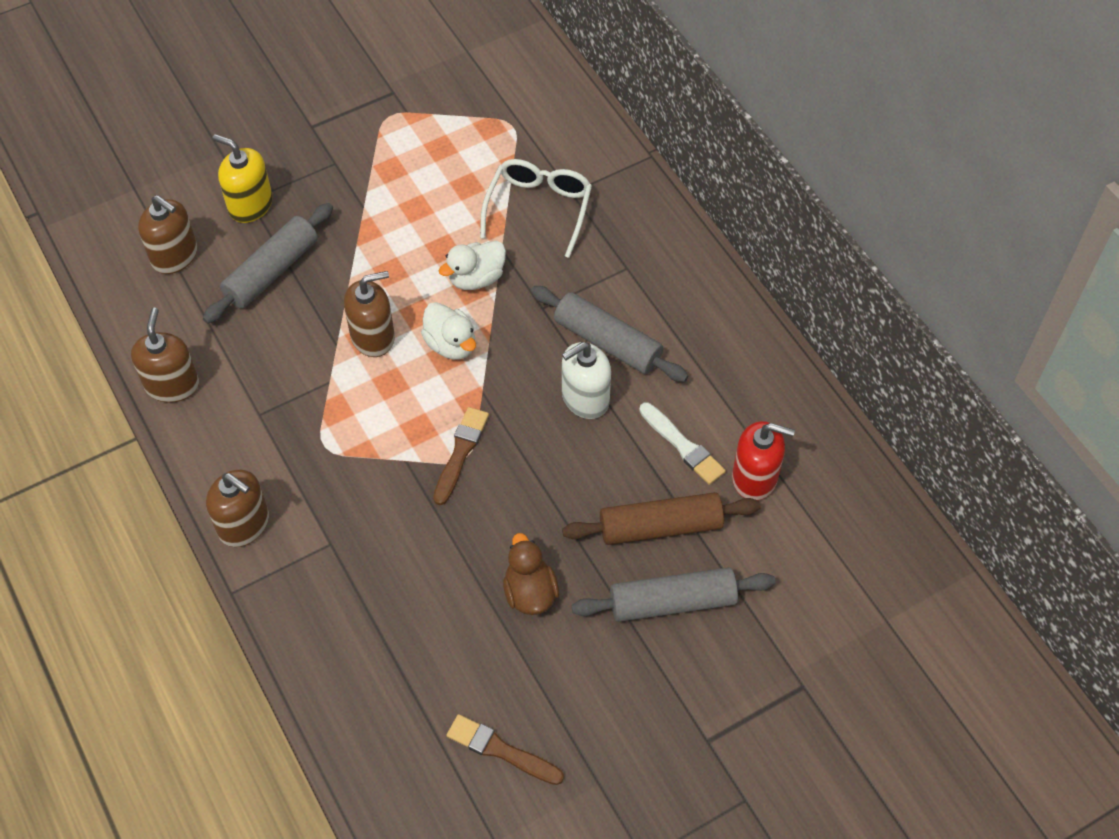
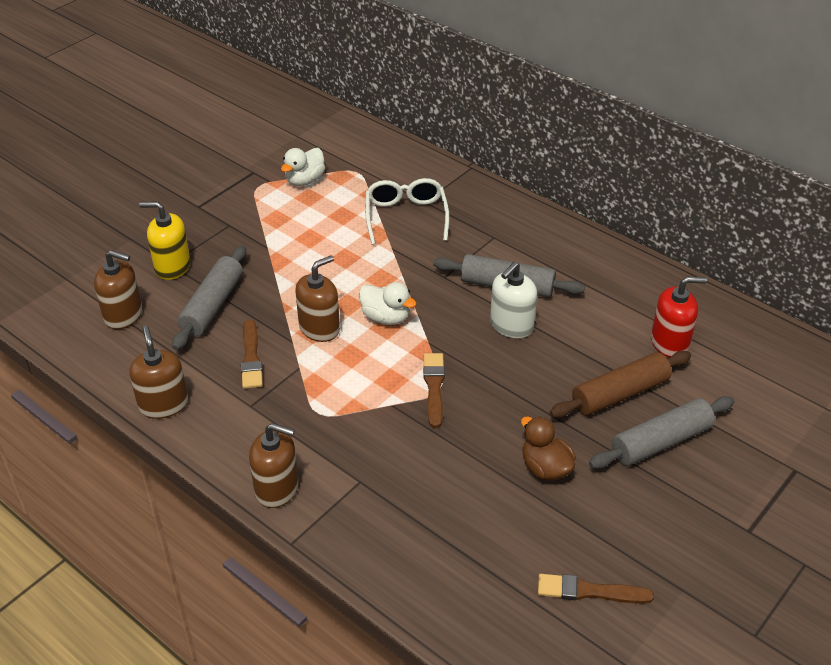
camera: 20 degrees left, 15 degrees down
white duck [439,241,506,290] -> white duck moved to [281,148,325,186]
white brush [639,402,726,485] -> none
none -> brown brush [241,320,263,389]

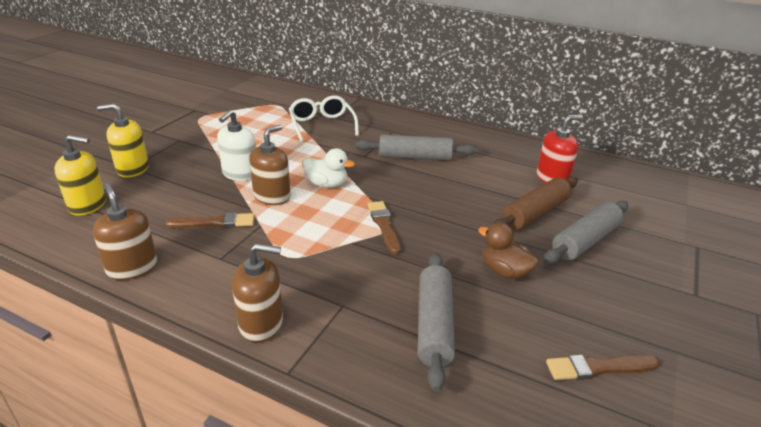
camera: 15 degrees left, 10 degrees down
brown soap dispenser [94,250,142,329] -> yellow soap dispenser [55,135,106,216]
grey rolling pin [172,245,246,350] -> grey rolling pin moved to [418,253,455,392]
brown brush [241,320,263,389] -> brown brush turned 75 degrees counterclockwise [165,213,255,228]
white duck [281,148,325,186] -> none
white soap dispenser [490,262,537,338] -> white soap dispenser moved to [217,110,256,181]

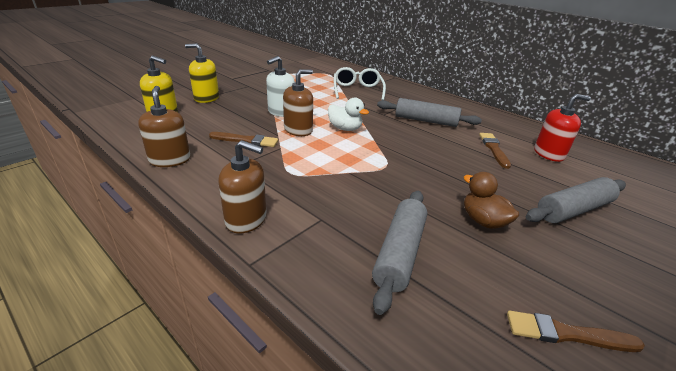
camera: 15 degrees right, 0 degrees up
brown brush [367,201,401,255] -> brown brush moved to [479,133,511,169]
brown rolling pin [493,177,578,230] -> none

